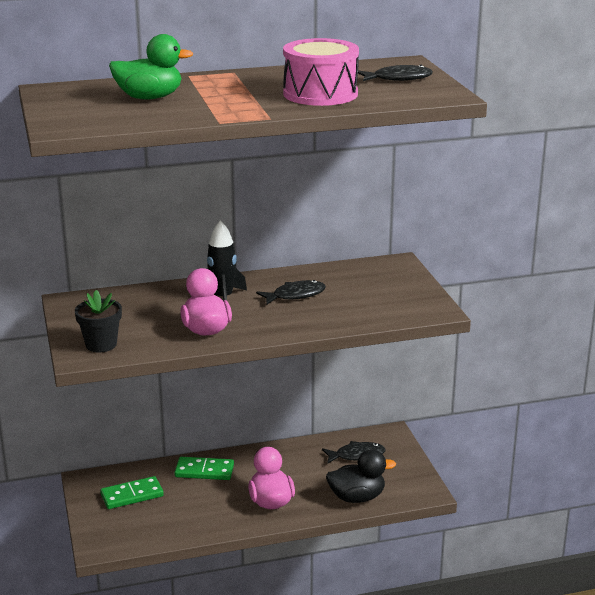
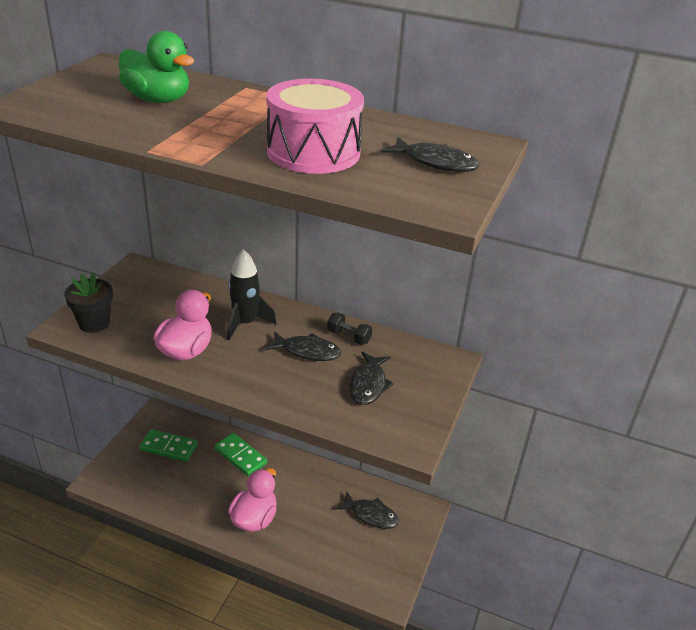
camera: 35 degrees right, 10 degrees up
black duck [326,449,396,503] -> none
none -> black dumbbell [327,313,372,345]
none -> black fish [349,351,394,405]

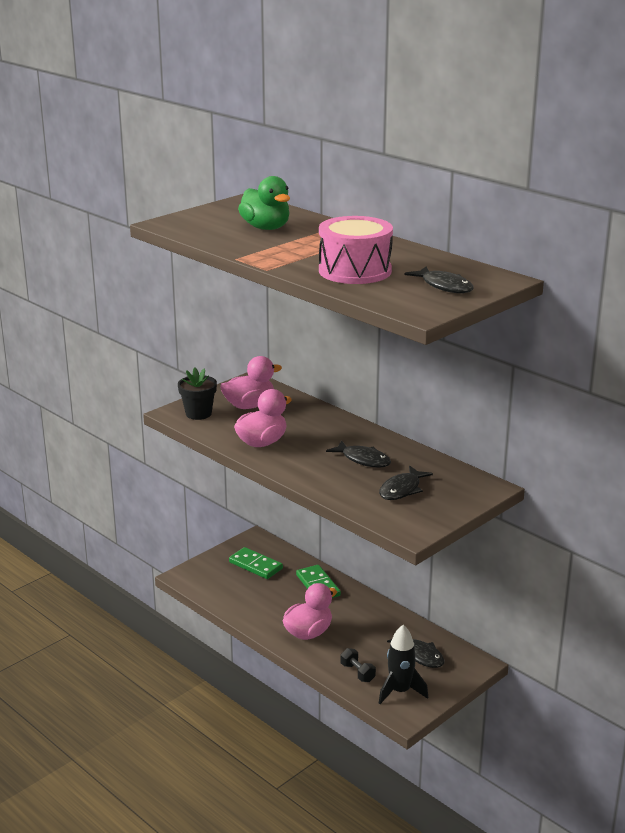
camera: 25 degrees right, 10 degrees down
black rocket [227,249,276,340] -> black rocket moved to [379,625,428,704]
black dumbbell [327,313,372,345] -> black dumbbell moved to [341,648,376,682]
none -> pink duck [220,356,282,409]

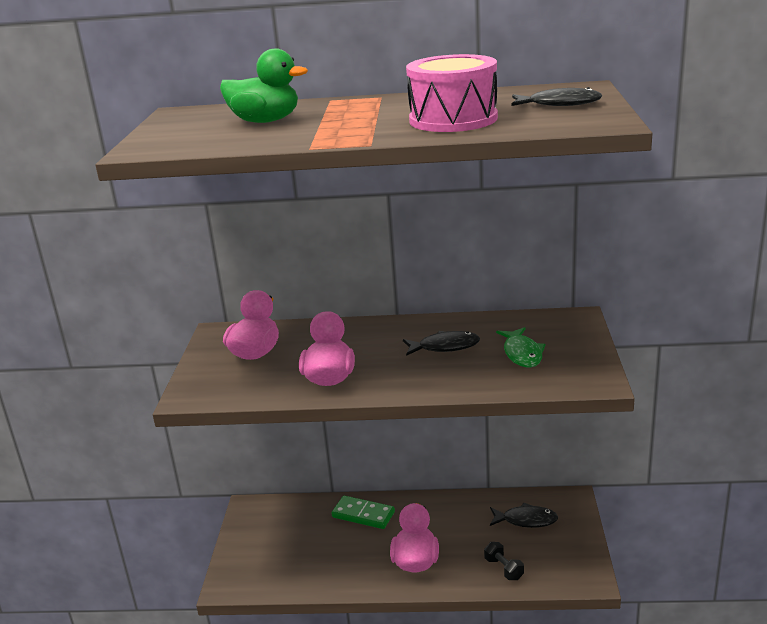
camera: 40 degrees left, 0 degrees up
black flower pot [178,368,217,420] -> none
green domino [229,547,283,579] -> none
black dumbbell [341,648,376,682] -> black dumbbell turned 45 degrees clockwise [484,542,524,580]
black fish [379,466,433,500] -> green fish [496,327,546,367]
black rocket [379,625,428,704] -> none

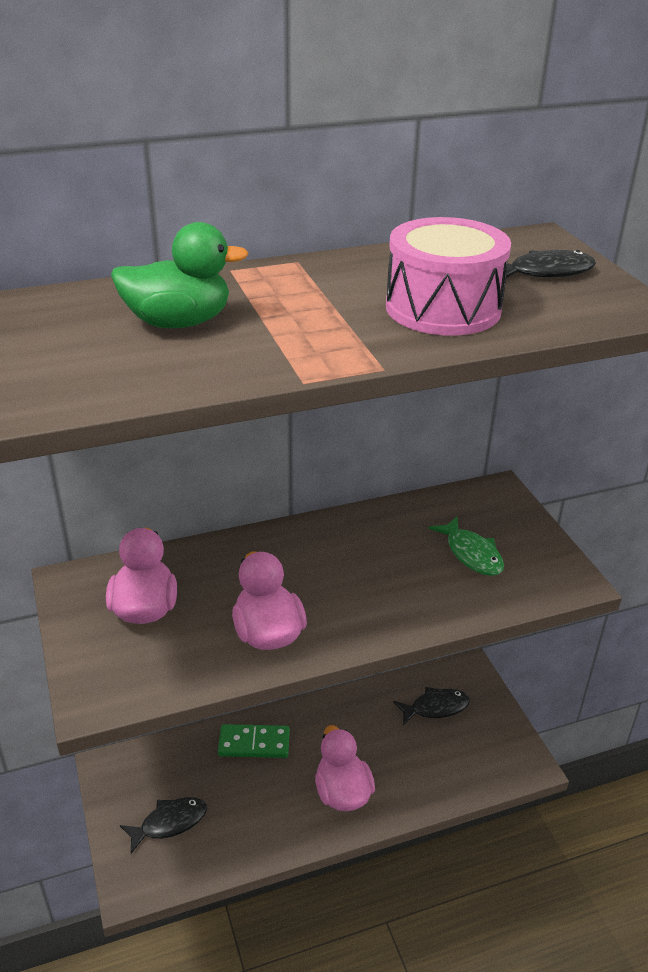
camera: 25 degrees left, 10 degrees up
black fish [403,331,480,356] -> black fish moved to [120,797,207,854]
black dumbbell [484,542,524,580] -> none

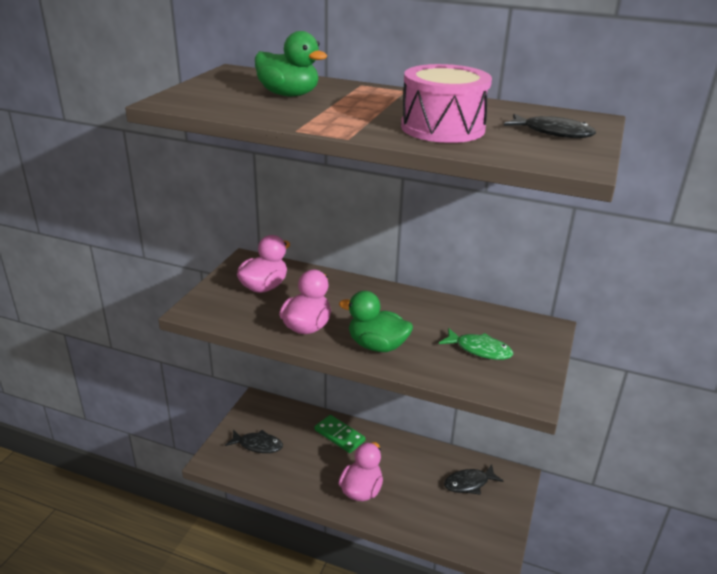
camera: 40 degrees right, 5 degrees down
black fish [394,687,470,725] -> black fish turned 135 degrees clockwise [444,465,503,495]
green fish [428,517,504,576] -> green fish turned 75 degrees counterclockwise [439,328,513,360]
none -> green duck [339,291,413,352]

